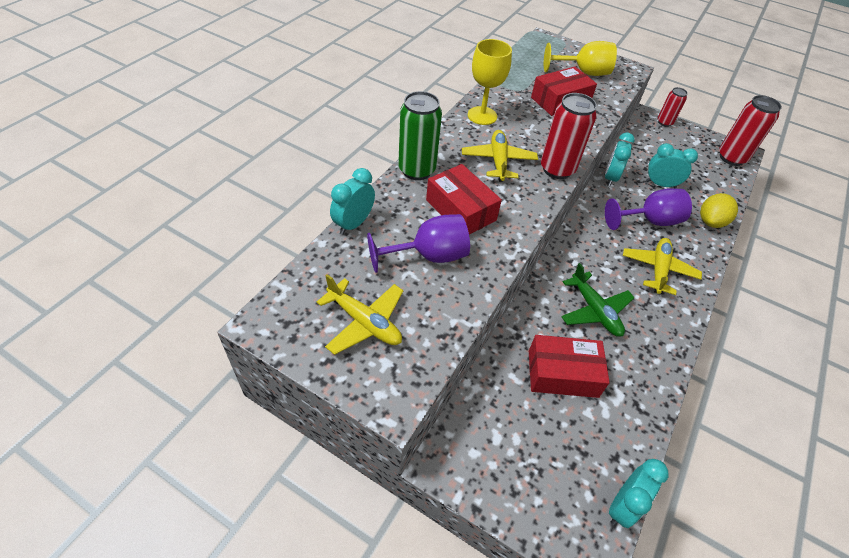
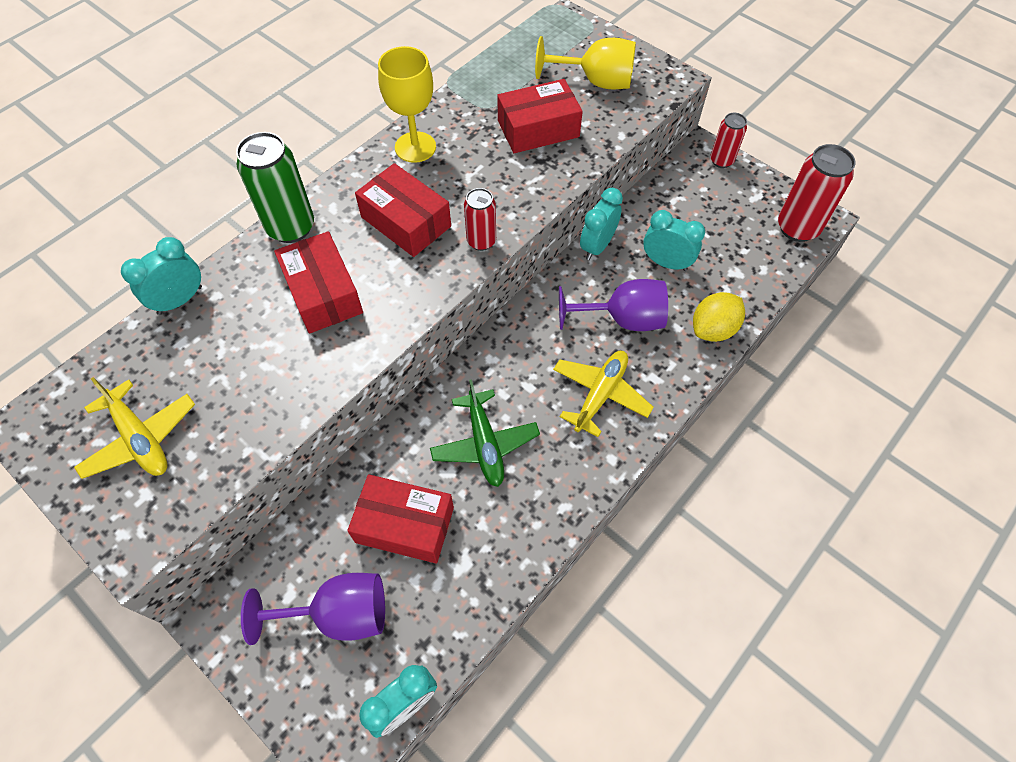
camera: 15 degrees right, 10 degrees up
purple goblet [367,214,470,273] -> purple goblet moved to [241,573,385,645]
yellow plane [462,130,538,182] -> red box [355,163,451,257]
red can [541,93,597,179] -> red can [464,188,496,251], size x0.59

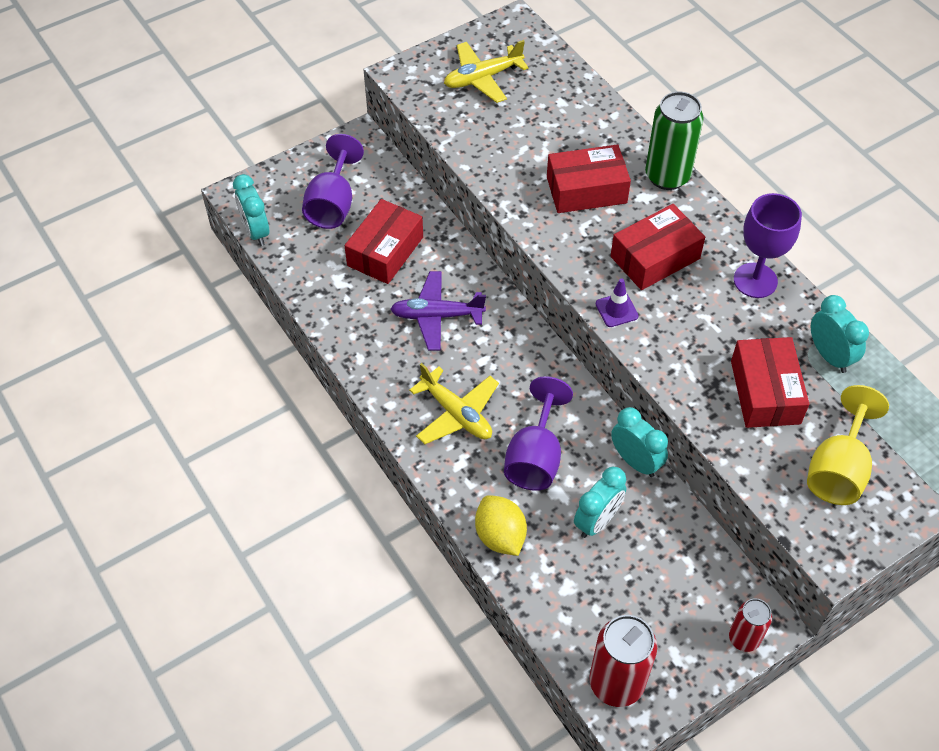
camera: 105 degrees right, 5 degrees down
turquoise clock [121,237,202,315] -> turquoise clock moved to [811,295,869,373]
yellow goblet [378,46,436,163] -> purple goblet [734,193,802,298]
green plane [430,379,540,487] -> purple plane [390,271,486,350]
red can [464,188,496,251] -> purple traffic cone [596,278,639,327]

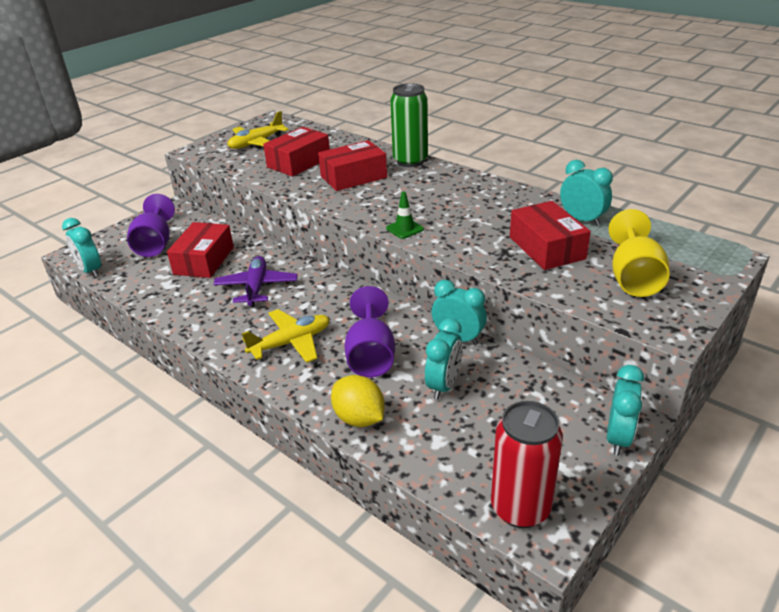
camera: 15 degrees left, 20 degrees down
purple plane [390,271,486,350] -> purple plane turned 105 degrees clockwise [213,256,298,308]
yellow plane [409,363,499,444] -> yellow plane turned 60 degrees counterclockwise [242,309,330,363]
purple traffic cone [596,278,639,327] -> green traffic cone [386,191,424,239]
red box [611,204,705,290] -> red box moved to [263,127,330,176]
red can [729,598,772,652] -> turquoise clock [607,365,644,455]
purple goblet [734,193,802,298] -> none

